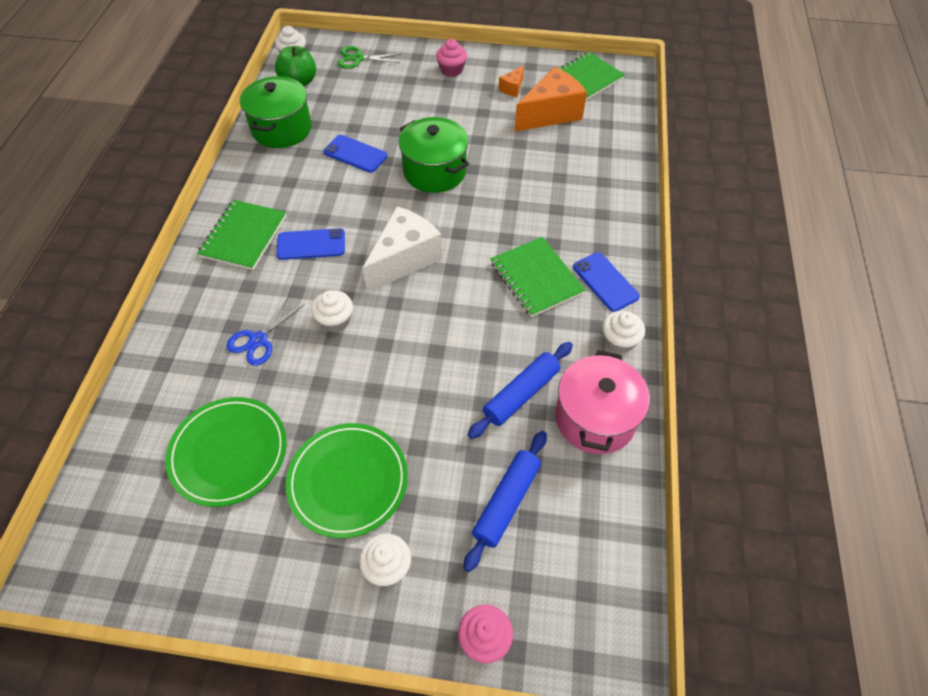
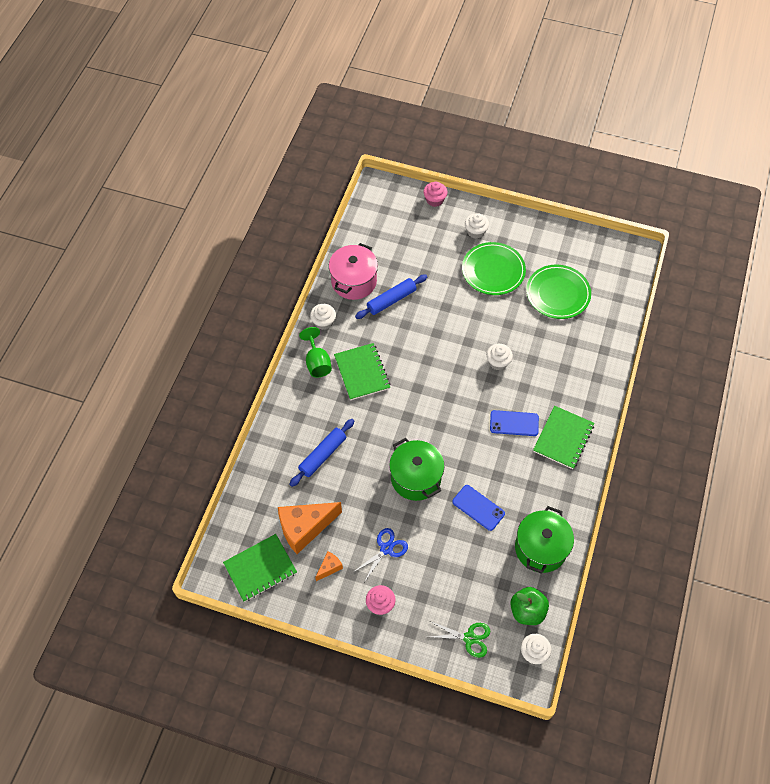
camera: 170 degrees left, 5 degrees up
blue scissors [226,295,305,366] -> blue scissors moved to [353,528,408,581]
white cheese [362,206,442,293] -> none
blue rolling pin [464,431,547,572] -> blue rolling pin moved to [289,419,354,487]
blue phone [573,252,640,312] -> green goblet [299,327,332,378]

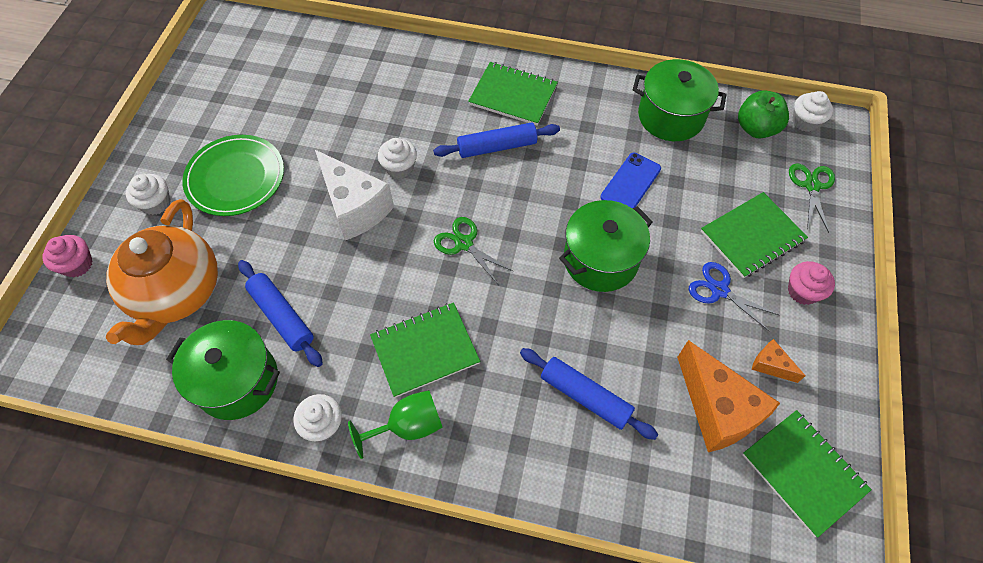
camera: 95 degrees left, 0 degrees up
pink pot [329,243,378,300] -> green pot [166,320,280,420]
blue phone [490,410,539,436] -> blue rolling pin [433,122,560,158]
green plate [526,265,591,319] -> none
none -> orange teapot [106,199,218,345]
none -> white cheese [315,150,394,240]
none -> green scissors [434,217,514,284]
none -> green notebook [701,192,808,278]

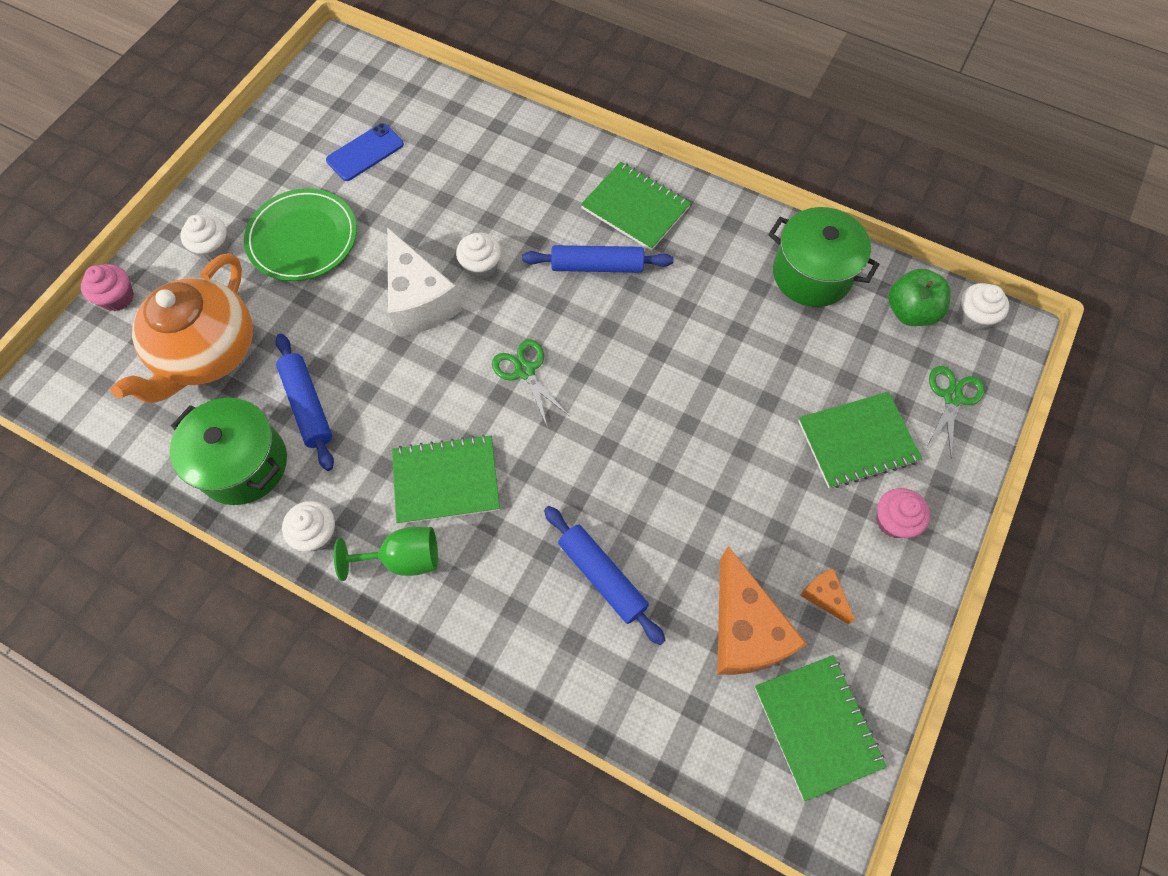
camera: 15 degrees right, 5 degrees up
green pot [559,200,653,292] -> none
blue phone [600,153,661,208] -> blue phone moved to [326,123,404,181]
blue scissors [689,262,779,331] -> none

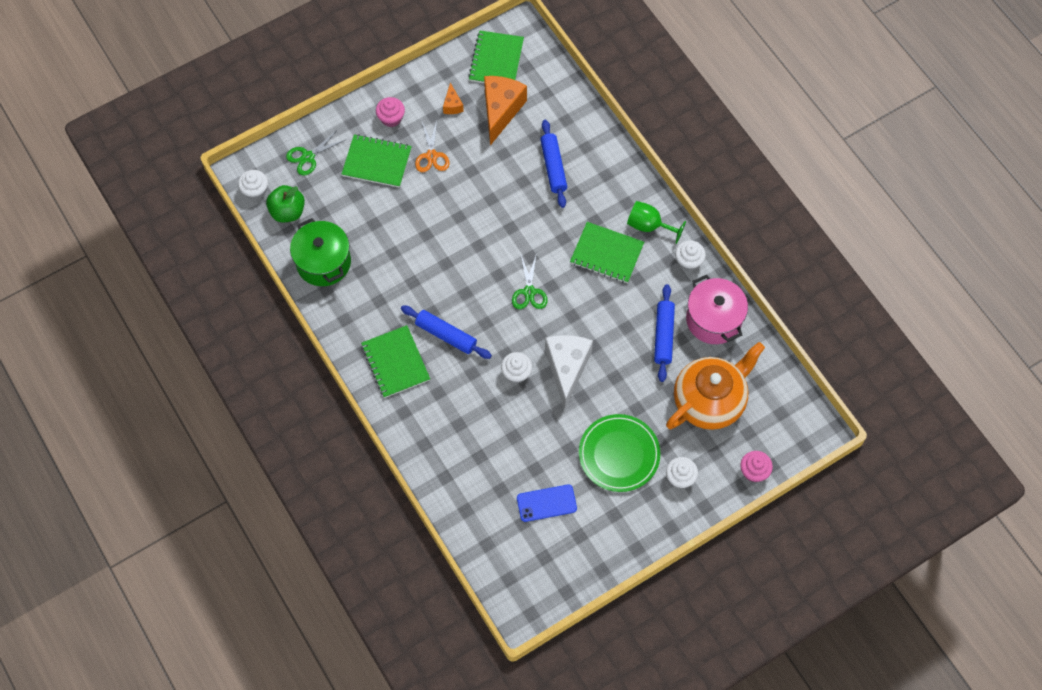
camera: 150 degrees left, 0 degrees up
green pot [170,398,287,505] -> pink pot [686,275,748,344]
none -> orange scissors [415,121,450,172]

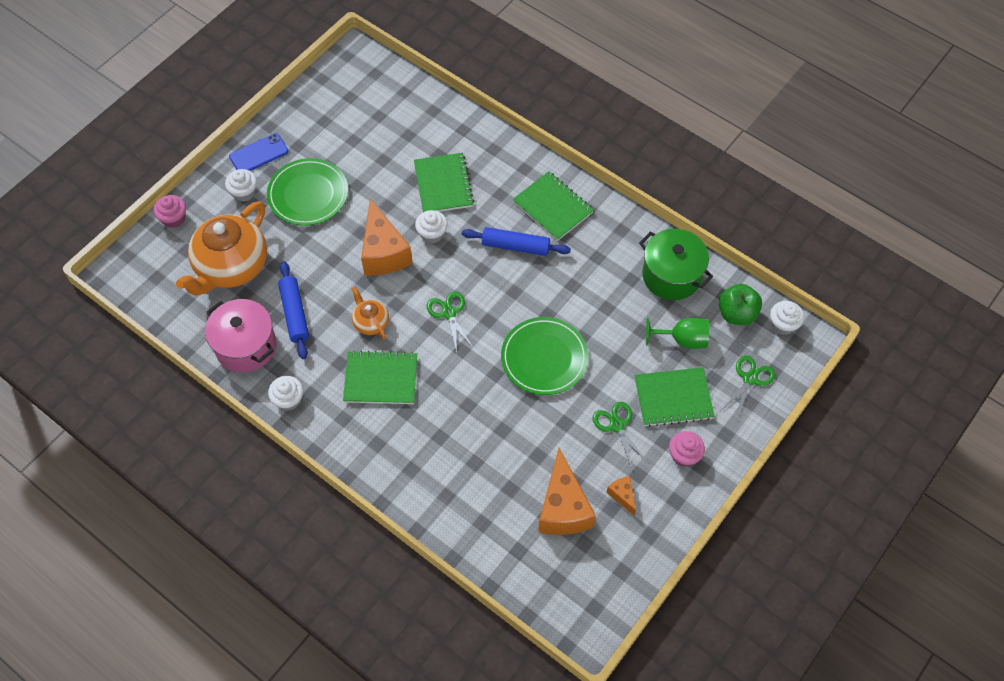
camera: 160 degrees right, 5 degrees down
orange scissors [415,121,450,172] -> green scissors [593,402,648,469]
green notebook [468,31,524,83] -> green notebook moved to [414,153,474,212]
blue phone [517,484,577,522] -> blue phone moved to [229,133,288,171]
blue rolling pin [540,120,567,208] -> none
white cheese [545,335,593,409] -> orange cheese [361,199,413,275]
green goblet [627,201,686,244] -> green goblet moved to [646,317,709,349]
none -> orange teapot [352,286,389,340]
none -> green plate [501,317,588,395]

